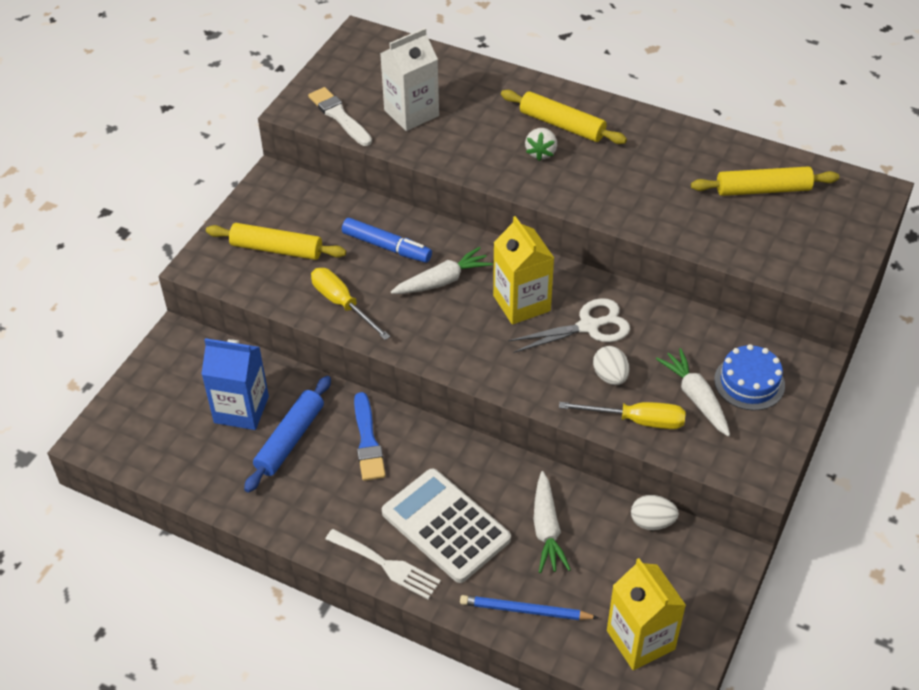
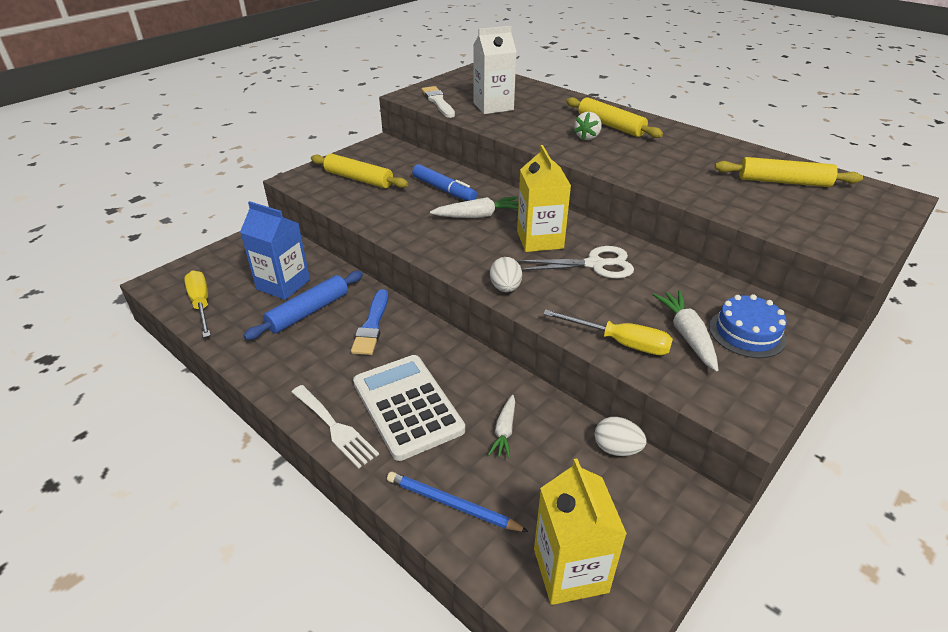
camera: 15 degrees right, 10 degrees down
yellow screwdriver [311,268,391,340] -> yellow screwdriver moved to [184,270,211,337]
white carrot [533,471,571,573] -> white carrot [488,395,515,459], size x0.66
white egg [593,346,629,385] -> white egg moved to [490,257,522,292]

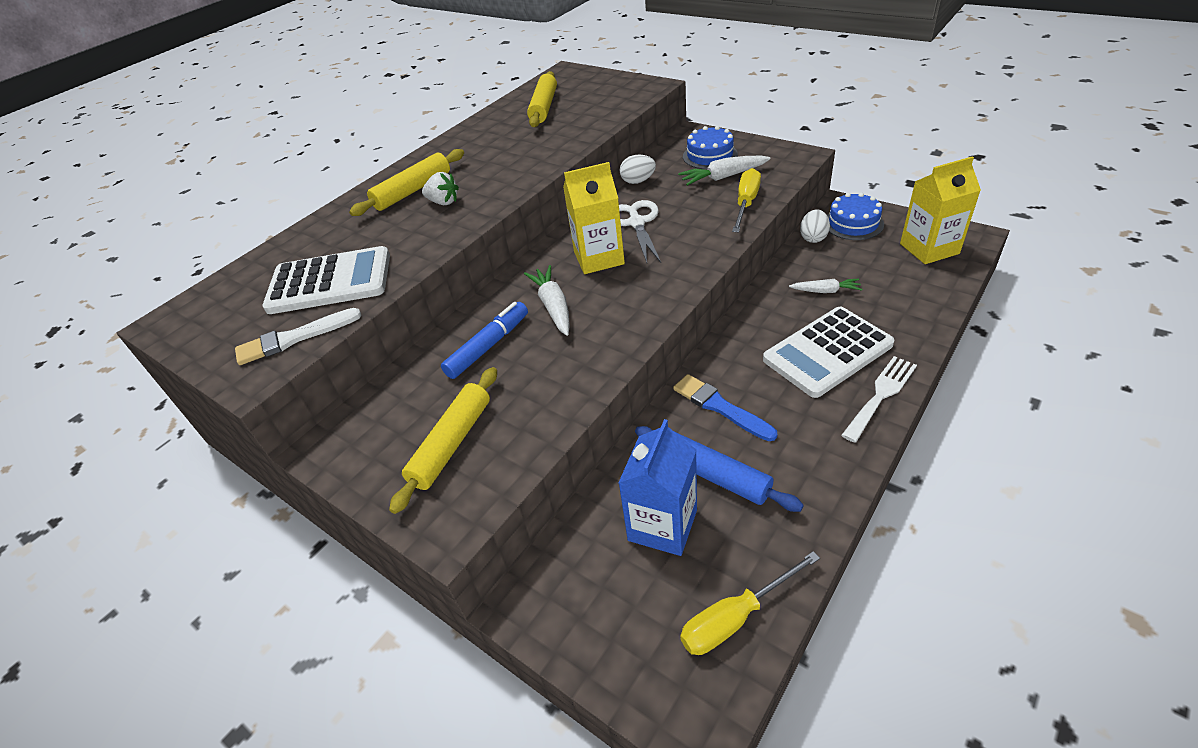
camera: 90 degrees left, 5 degrees up
blue brush [351,289,388,355] -> blue brush turned 135 degrees counterclockwise [673,374,777,441]
blue pencil [387,472,529,532] -> none
white carton [473,26,517,114] -> white calculator [262,246,390,314]
white egg [490,257,522,292] -> white egg moved to [620,155,656,184]
none -> blue cake [827,193,884,240]

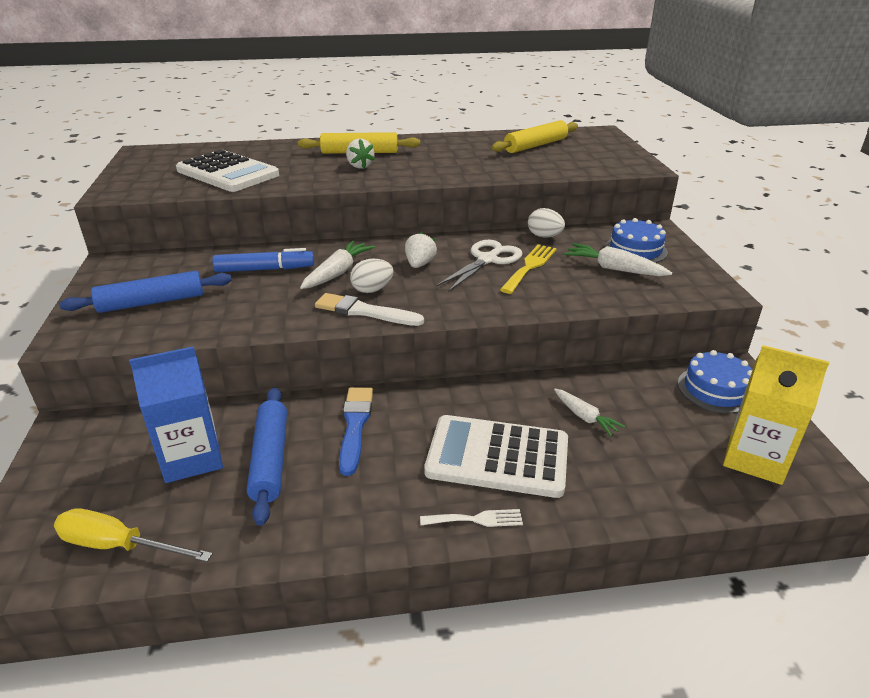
camera: 40 degrees right, 10 degrees down
white brush [235,308,362,365] -> white brush moved to [315,293,424,326]
yellow rolling pin [389,367,497,514] -> blue rolling pin [59,271,232,313]
yellow carton [563,162,625,274] -> white strawberry [405,232,437,268]
yellow screwdriver [732,168,761,232] -> none
white egg [800,209,830,243] -> white egg moved to [350,259,393,293]
white fork [841,356,917,443] -> white fork [420,509,523,527], size x0.65
none -> yellow fork [500,244,557,294]

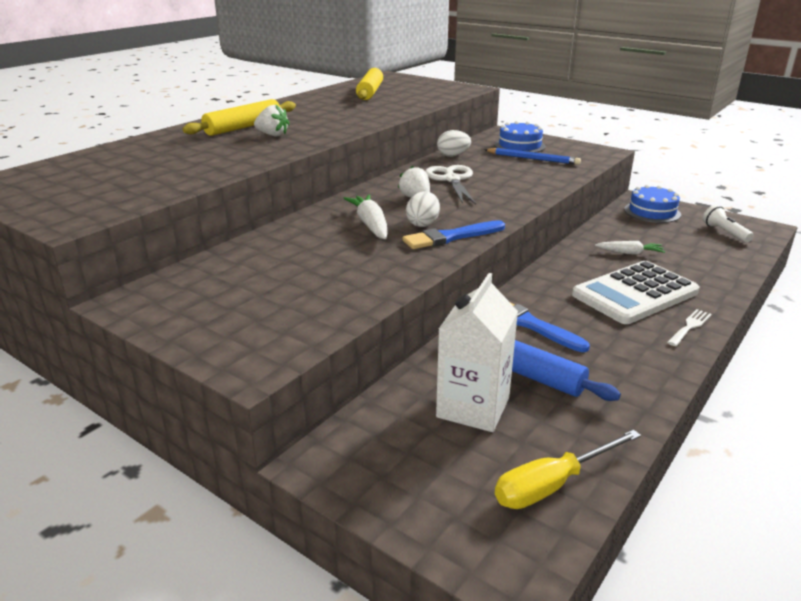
camera: 45 degrees left, 5 degrees down
blue rolling pin [59,271,232,313] -> none
blue carton [129,346,223,483] -> white carton [436,273,518,432]
white calculator [176,150,279,192] -> none
blue marker [212,248,314,272] -> none
white brush [315,293,424,326] -> blue brush [403,220,505,249]
yellow fork [500,244,557,294] -> none
white carrot [564,243,672,276] -> blue pencil [484,148,581,165]
yellow carton [723,345,829,485] -> white flashlight [703,205,754,243]

